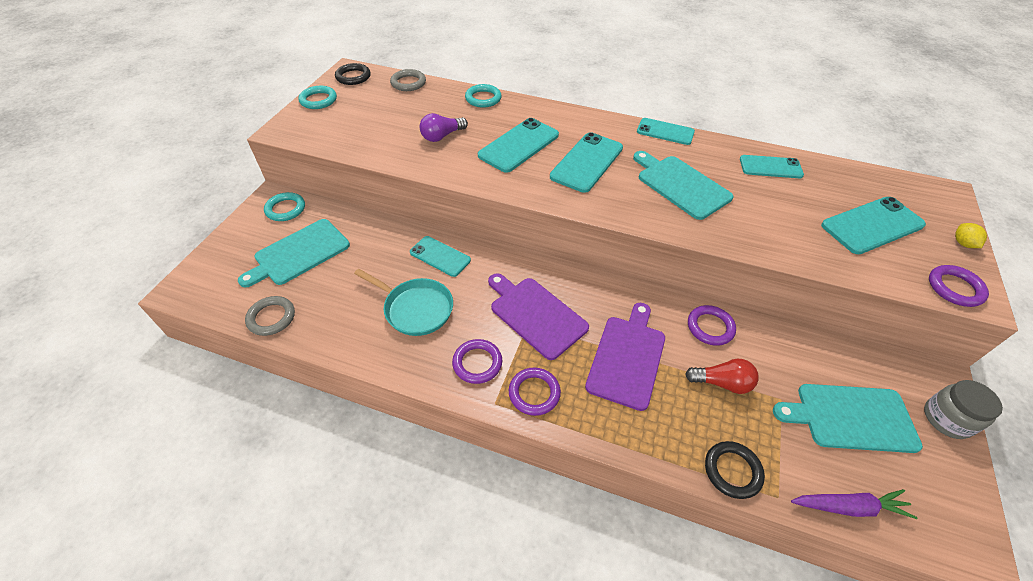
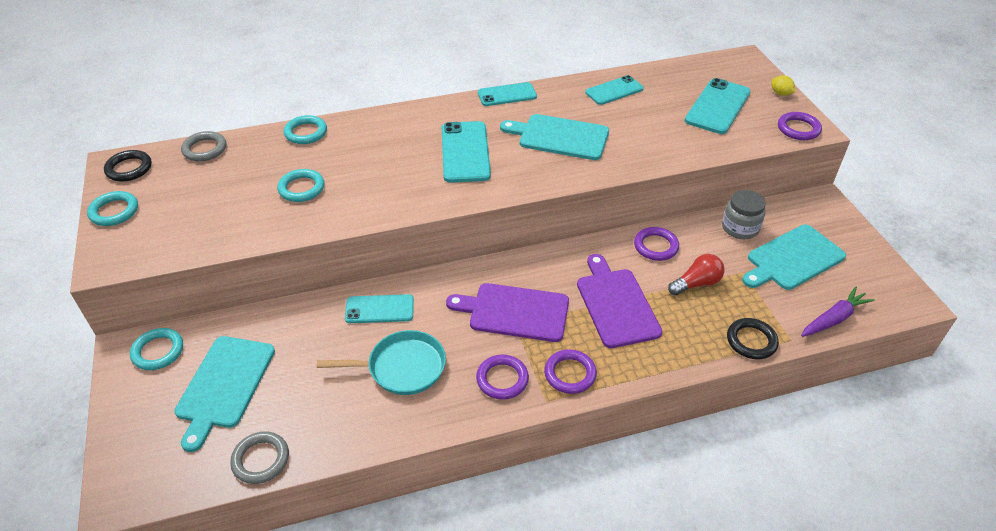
camera: 35 degrees left, 5 degrees down
purple light bulb [420,113,468,142] -> turquoise ring [277,169,325,202]
turquoise phone [478,118,559,173] -> none
grey jar [924,380,1003,439] -> grey jar moved to [722,190,766,239]

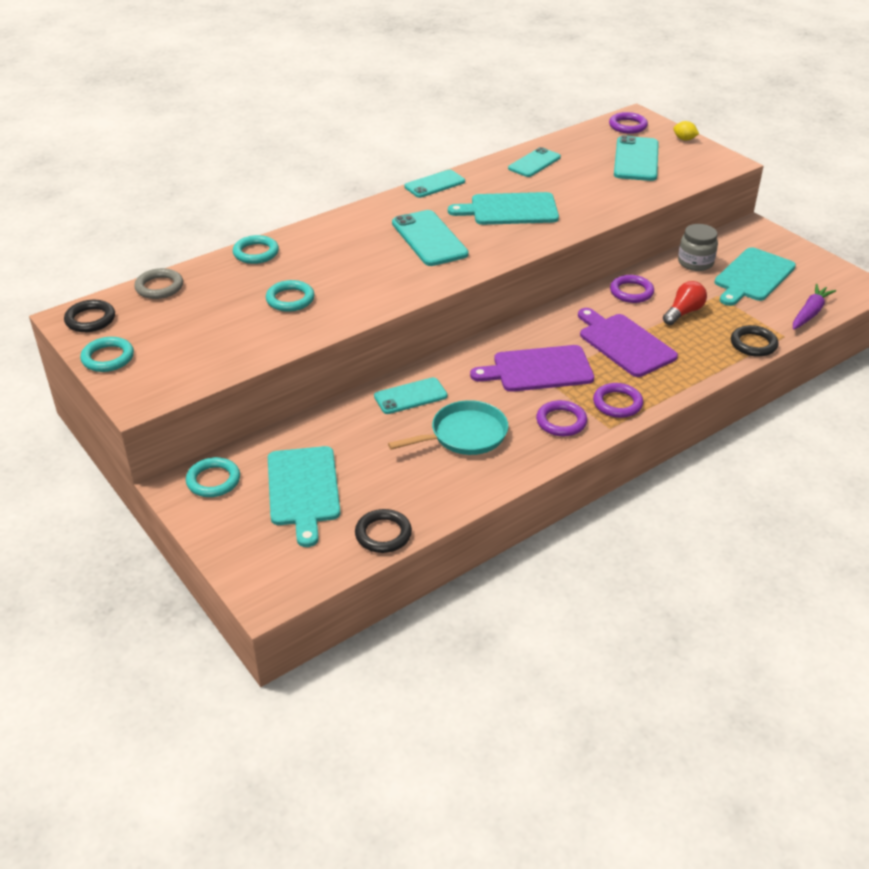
camera: 20 degrees left, 5 degrees down
grey ring [230,431,289,484] -> black ring [355,509,412,553]
purple ring [778,112,822,140] -> purple ring moved to [609,112,648,134]

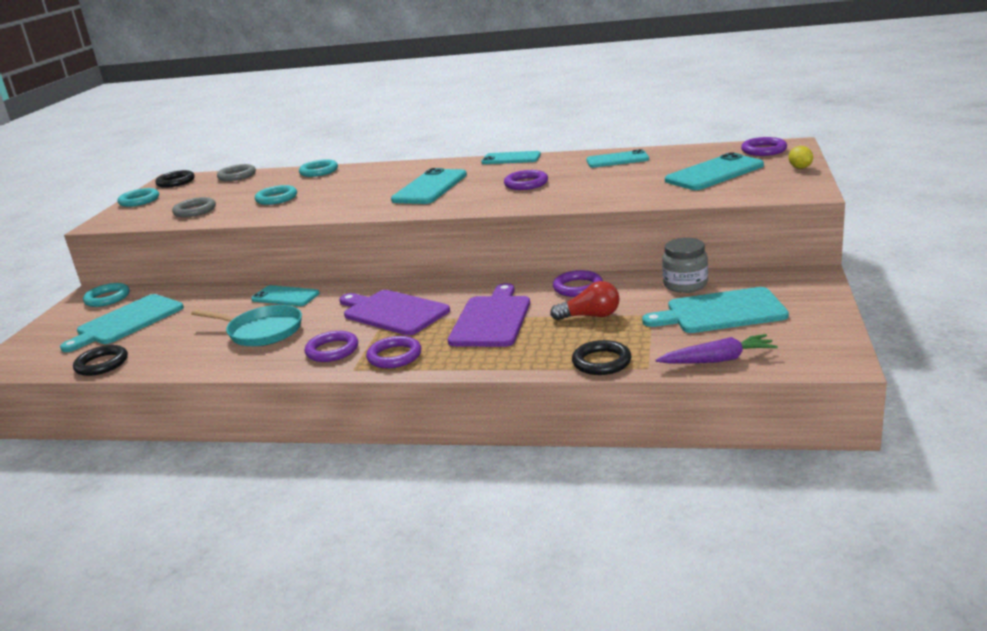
camera: 50 degrees right, 15 degrees down
turquoise cutting board [448,192,559,225] -> purple ring [504,170,548,190]
none -> grey ring [172,197,216,217]

